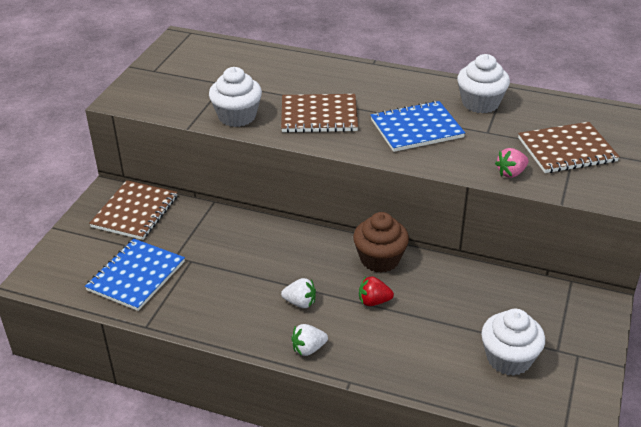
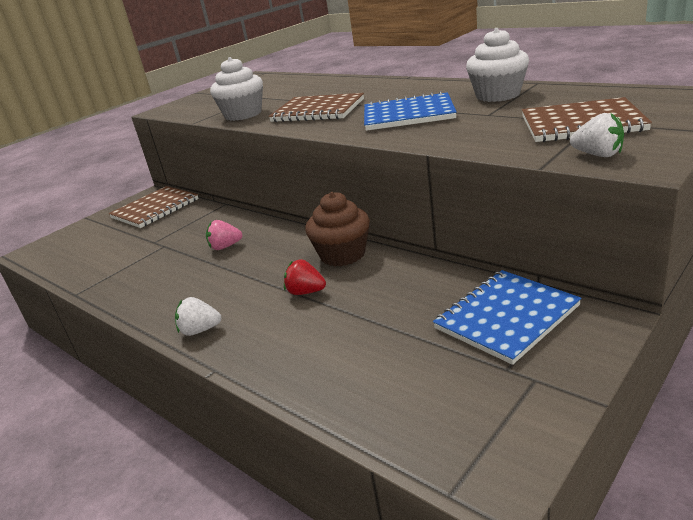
camera: 25 degrees right, 10 degrees down
blue notebook [85,239,185,311] -> blue notebook moved to [433,270,582,365]
white strawberry [281,278,316,308] -> white strawberry moved to [570,113,624,157]
white cupcake [481,309,545,376] -> none
pink strawberry [495,148,529,178] -> pink strawberry moved to [206,220,243,250]

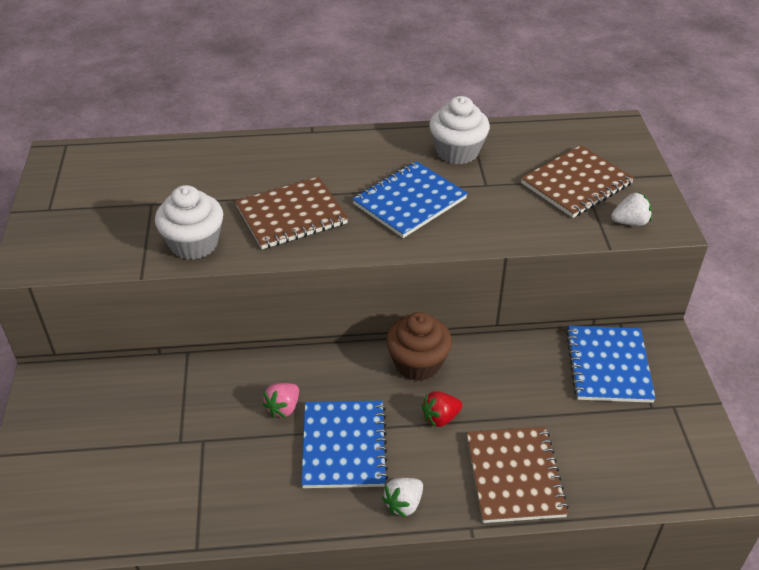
camera: 50 degrees left, 15 degrees up
brown notebook [109,186,199,228] -> brown notebook moved to [467,427,569,523]
none -> blue notebook [301,401,388,488]

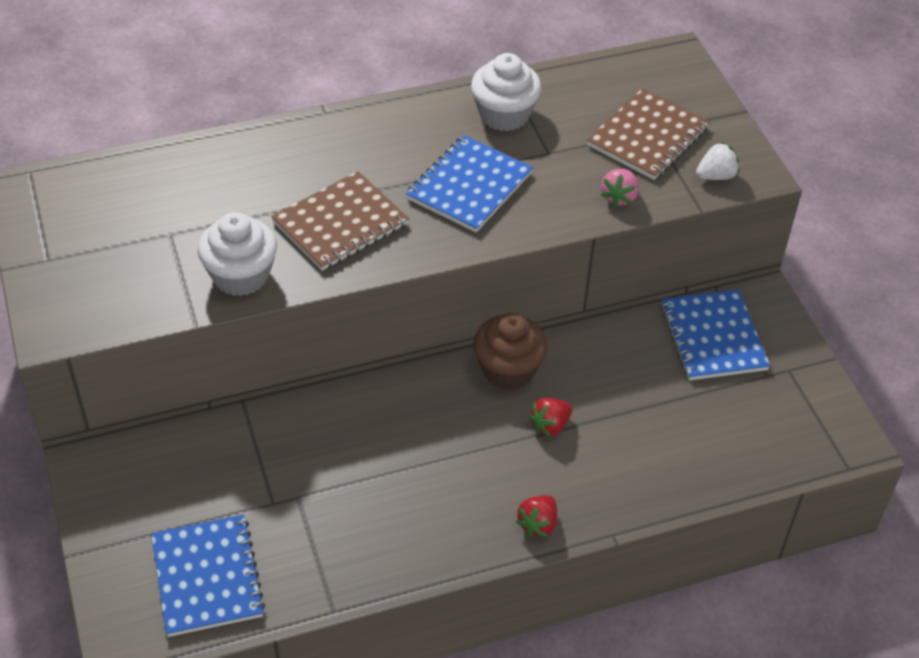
camera: 15 degrees left, 5 degrees up
pink strawberry [262,383,299,418] -> pink strawberry moved to [601,168,639,207]
blue notebook [301,401,388,488] -> blue notebook moved to [151,515,265,637]
white strawberry [382,478,423,517] -> red strawberry [516,495,557,537]
brown notebook [467,427,569,523] -> none

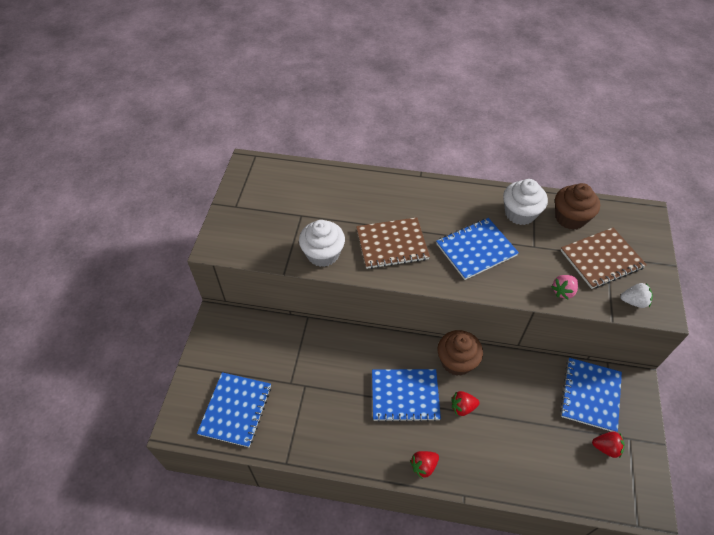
camera: 30 degrees right, 5 degrees up
none -> blue notebook [372,369,441,422]
none -> brown cupcake [555,183,600,230]
none -> red strawberry [592,431,625,458]

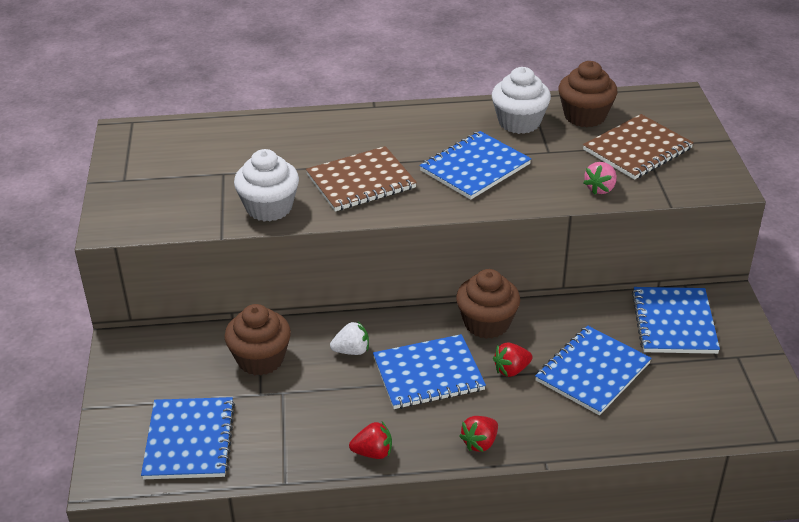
camera: 15 degrees left, 15 degrees down
red strawberry [592,431,625,458] -> red strawberry moved to [349,422,392,459]
white strawberry [620,283,653,308] -> white strawberry moved to [330,322,369,355]
none -> brown cupcake [224,304,291,376]
none -> blue notebook [535,325,652,415]

